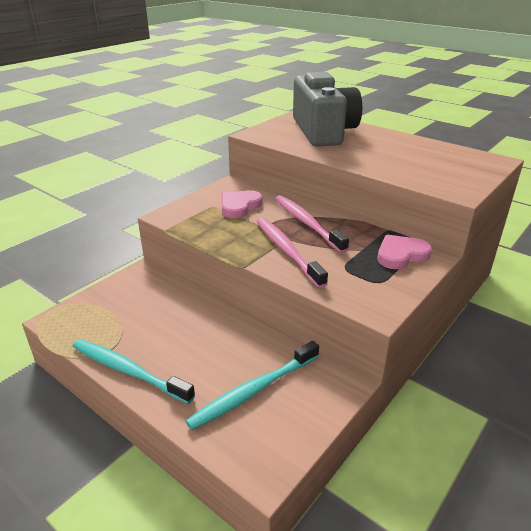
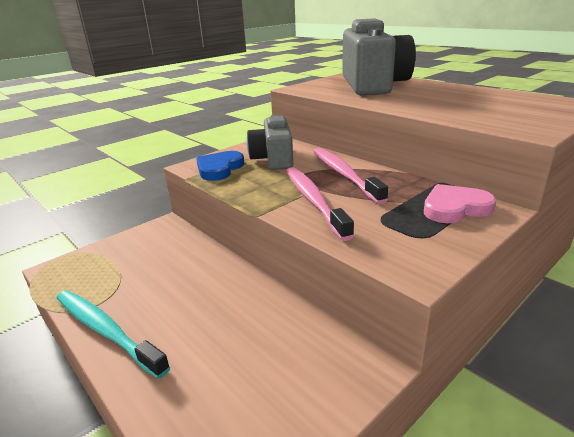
camera: 10 degrees right, 5 degrees down
turquoise toothbrush [186,341,319,430] -> none
pink heart [222,190,262,218] -> grey camera [247,114,293,170]
none -> blue heart [196,151,244,181]

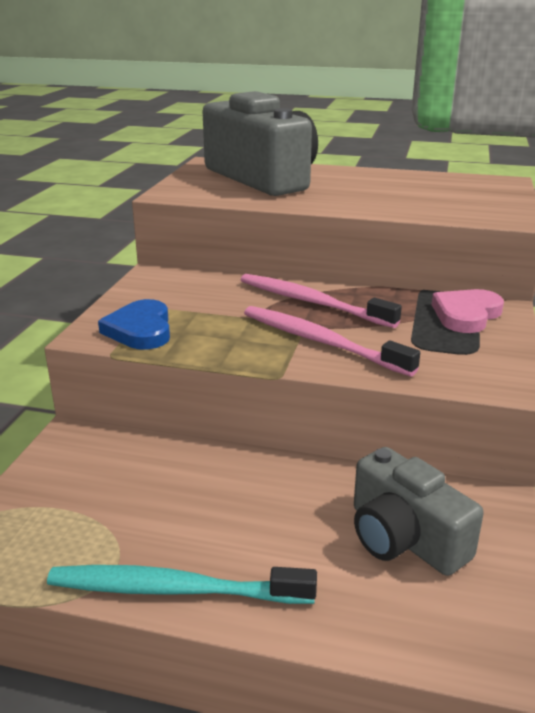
camera: 35 degrees left, 0 degrees up
grey camera [247,114,293,170] -> grey camera moved to [354,447,484,576]

